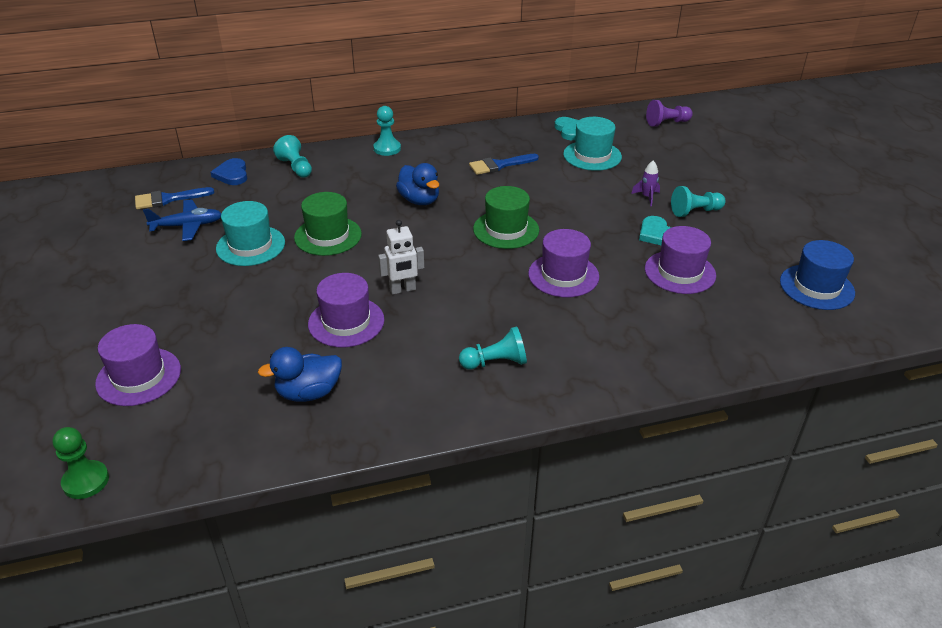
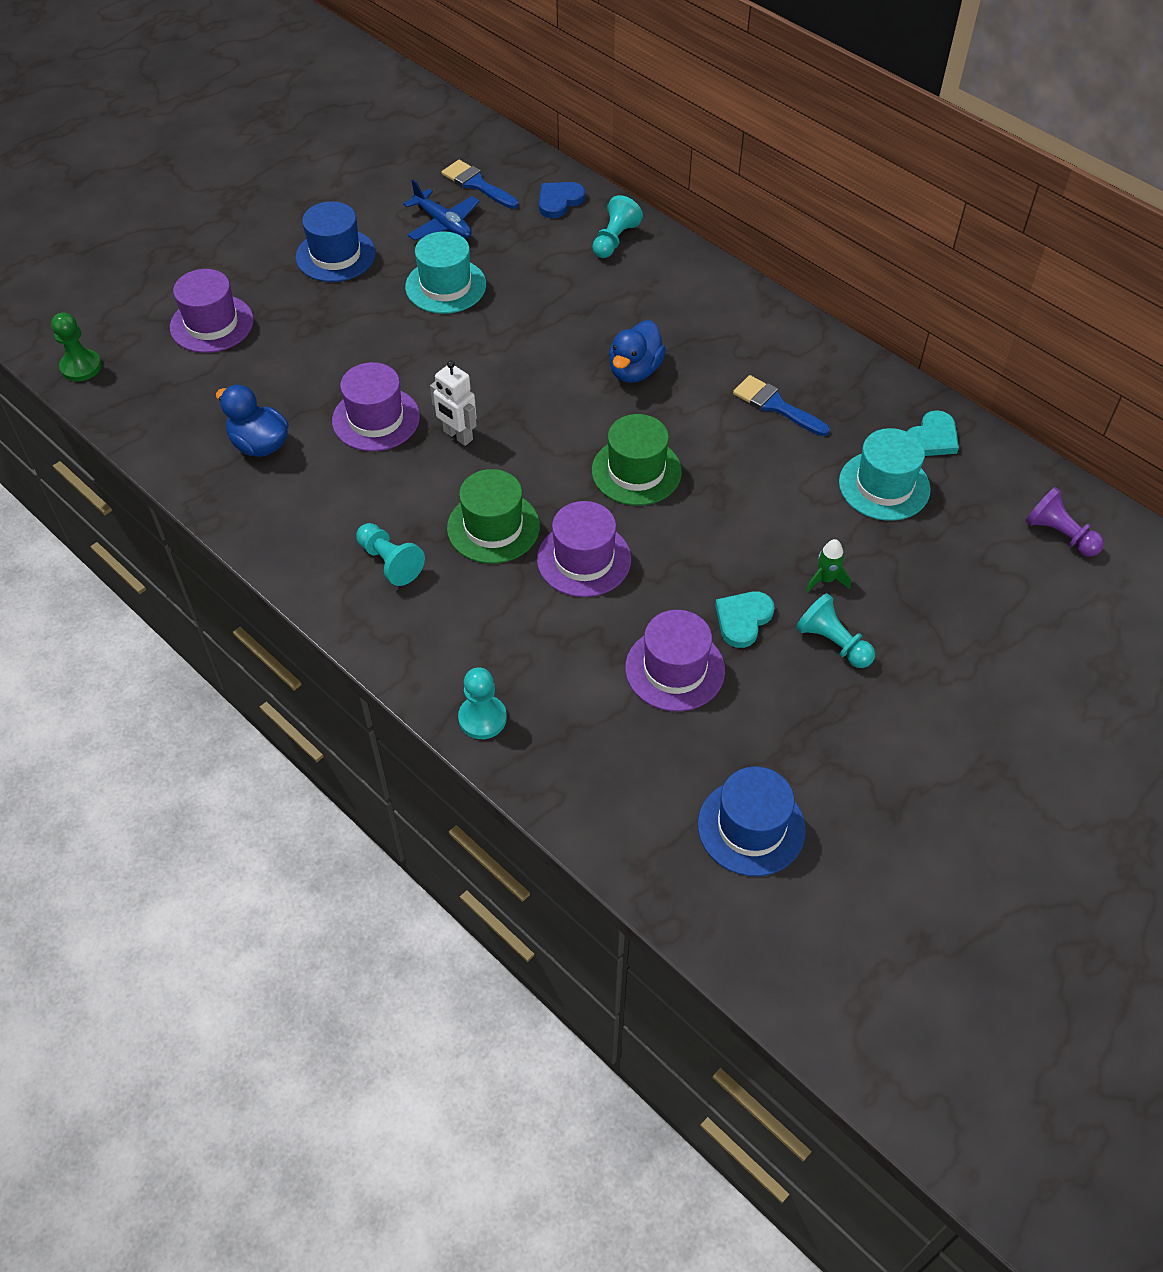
camera: 60 degrees right, 15 degrees up
green hat [294,192,362,256] -> green hat moved to [447,469,540,564]
turquoise pawn [373,106,401,156] -> turquoise pawn moved to [458,667,507,739]
purple rocket [631,161,660,207] -> green rocket [806,539,851,592]
none -> blue hat [296,201,376,282]

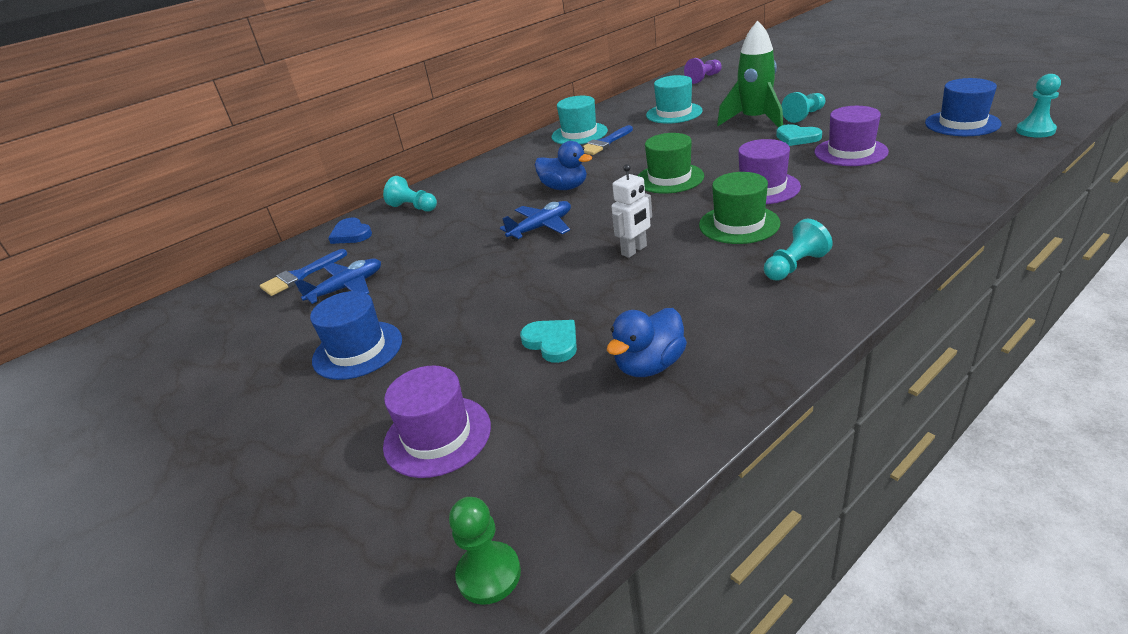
camera: 80 degrees left, 20 degrees down
purple hat [332,362,420,451] -> none
turquoise hat [405,231,486,314] -> turquoise hat moved to [552,96,608,144]
turquoise pawn [458,667,507,739] -> turquoise pawn moved to [1016,74,1061,138]
green rocket [806,539,851,592] -> green rocket [717,20,783,127], size x2.36
turquoise heart [907,410,959,456] -> turquoise heart moved to [520,320,577,363]
none -> blue plane [500,201,571,241]

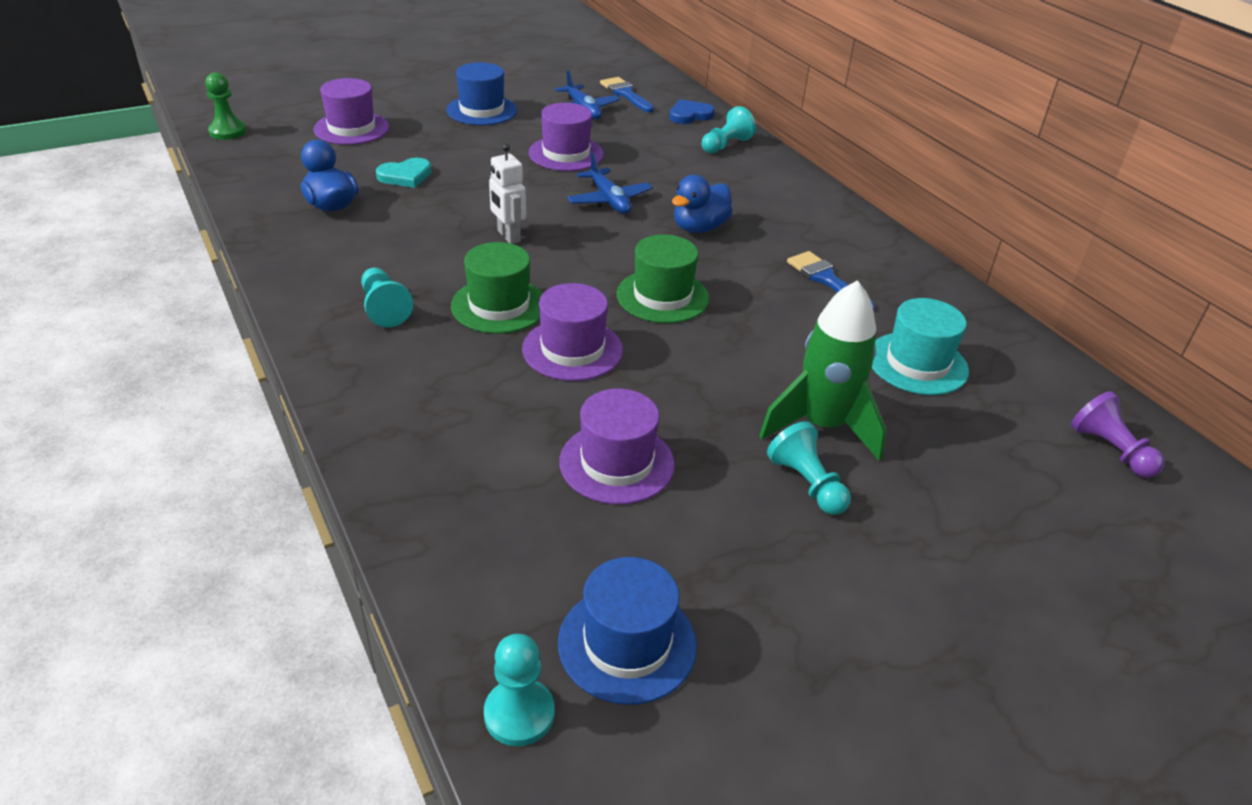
camera: 95 degrees right, 5 degrees up
turquoise hat [552,96,608,144] -> none
turquoise heart [776,124,822,146] -> none
none -> purple hat [529,103,604,171]

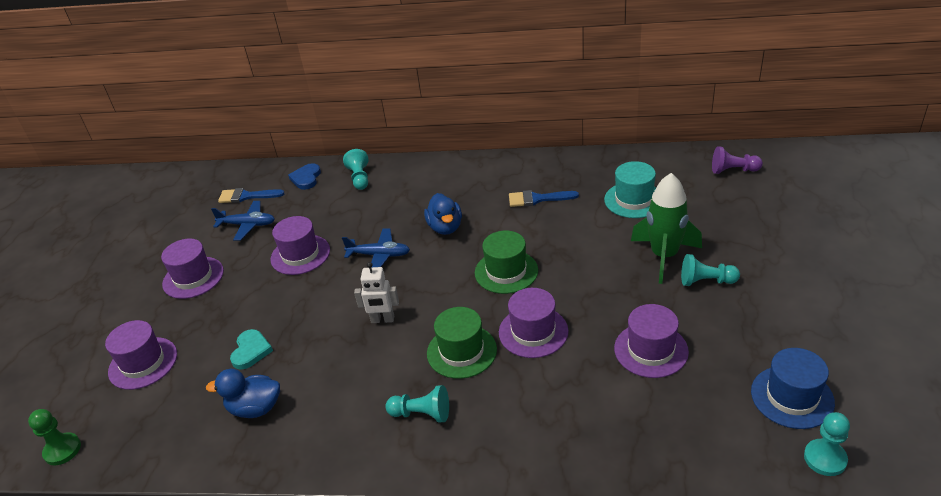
camera: 50 degrees left, 0 degrees up
blue hat [446,62,517,125] -> purple hat [161,239,224,299]

